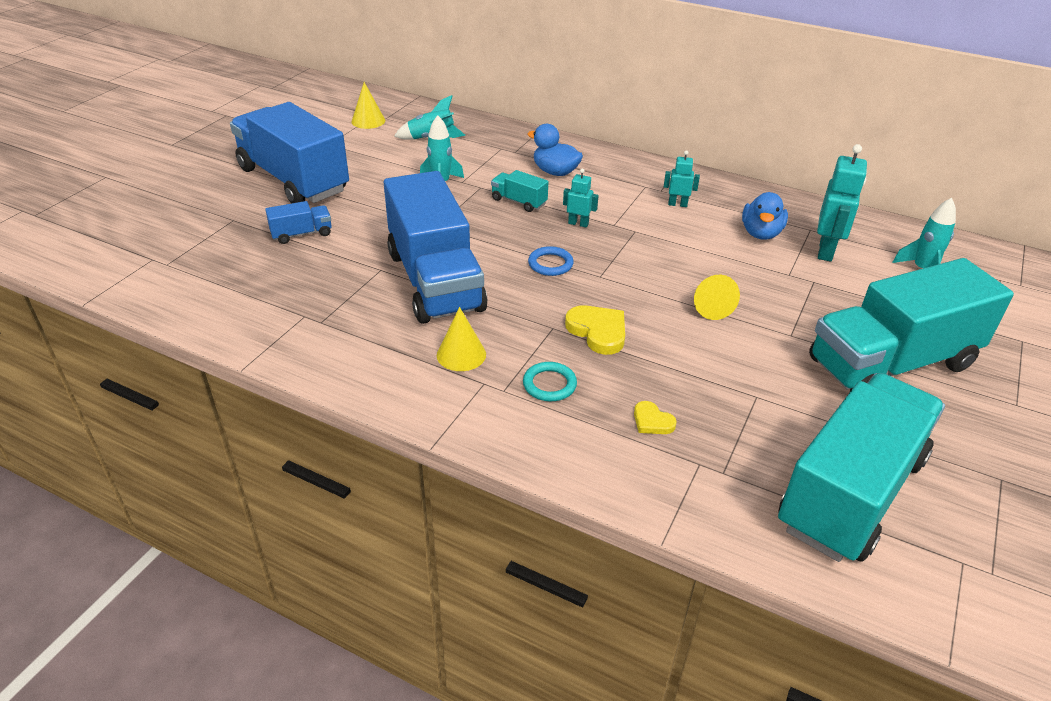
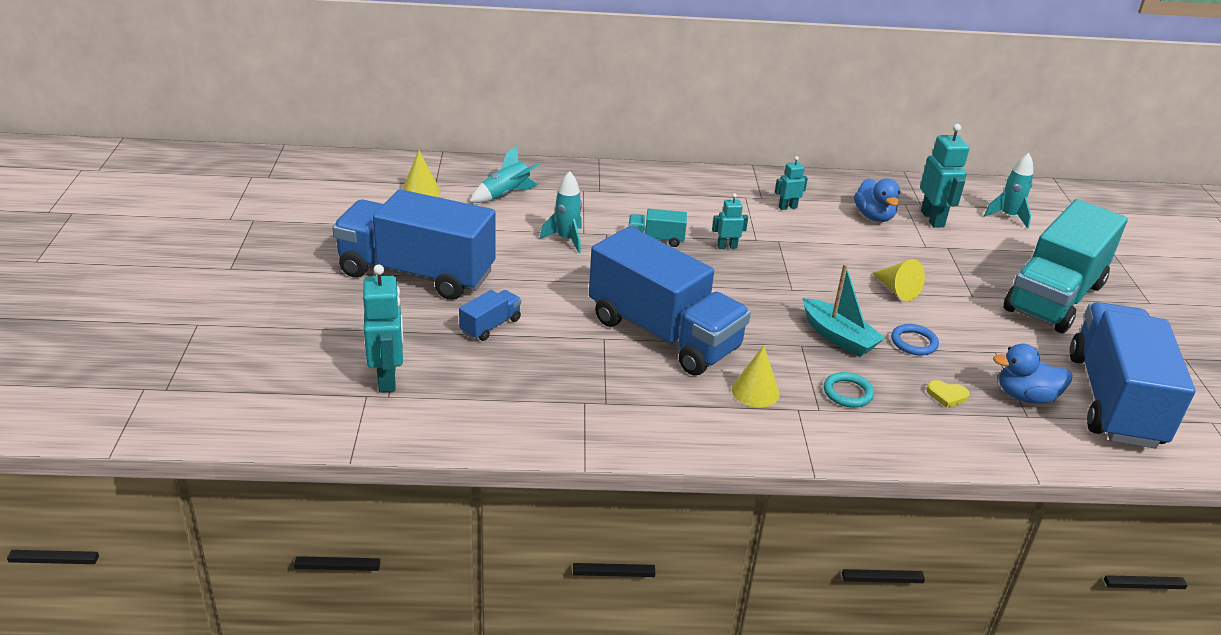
camera: 30 degrees left, 5 degrees down
blue duck [528,124,583,176] -> blue duck moved to [993,344,1073,404]
blue ring [528,246,574,276] -> blue ring moved to [891,324,939,355]
yellow heart [565,305,625,355] -> turquoise boat [803,264,885,357]
turquoise truck [778,373,945,562] -> blue truck [1069,302,1195,449]
none -> turquoise robot [363,264,403,392]

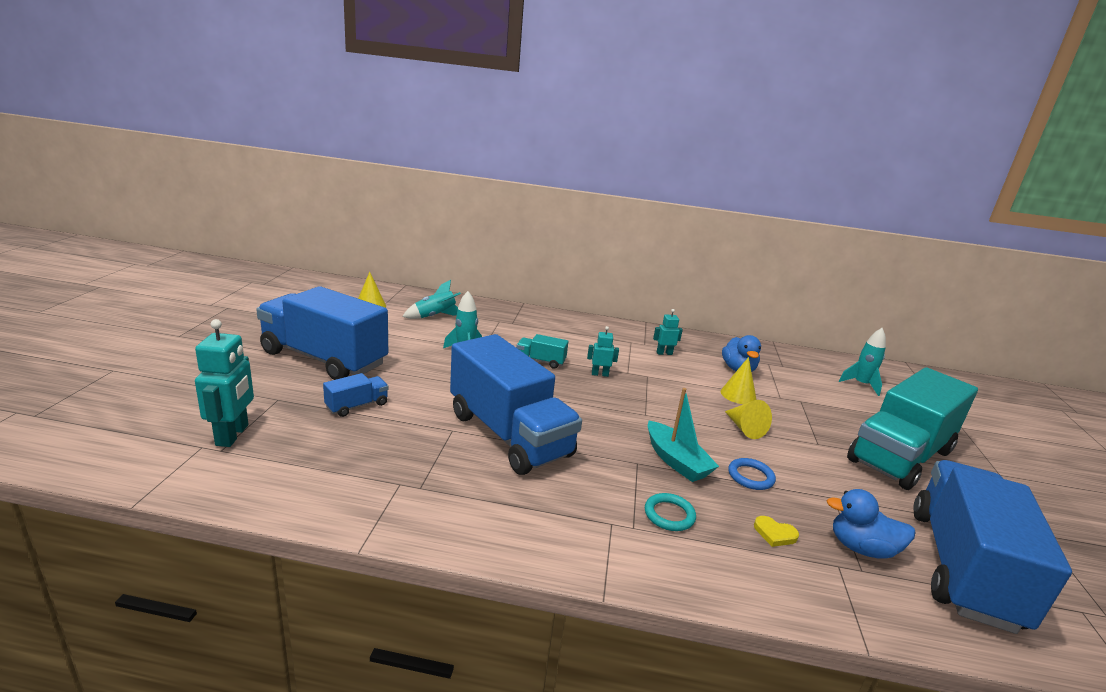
camera: 10 degrees right, 10 degrees down
yellow cone [732,345,780,407] -> yellow cone moved to [721,357,756,404]
turquoise robot [920,124,969,228] -> none

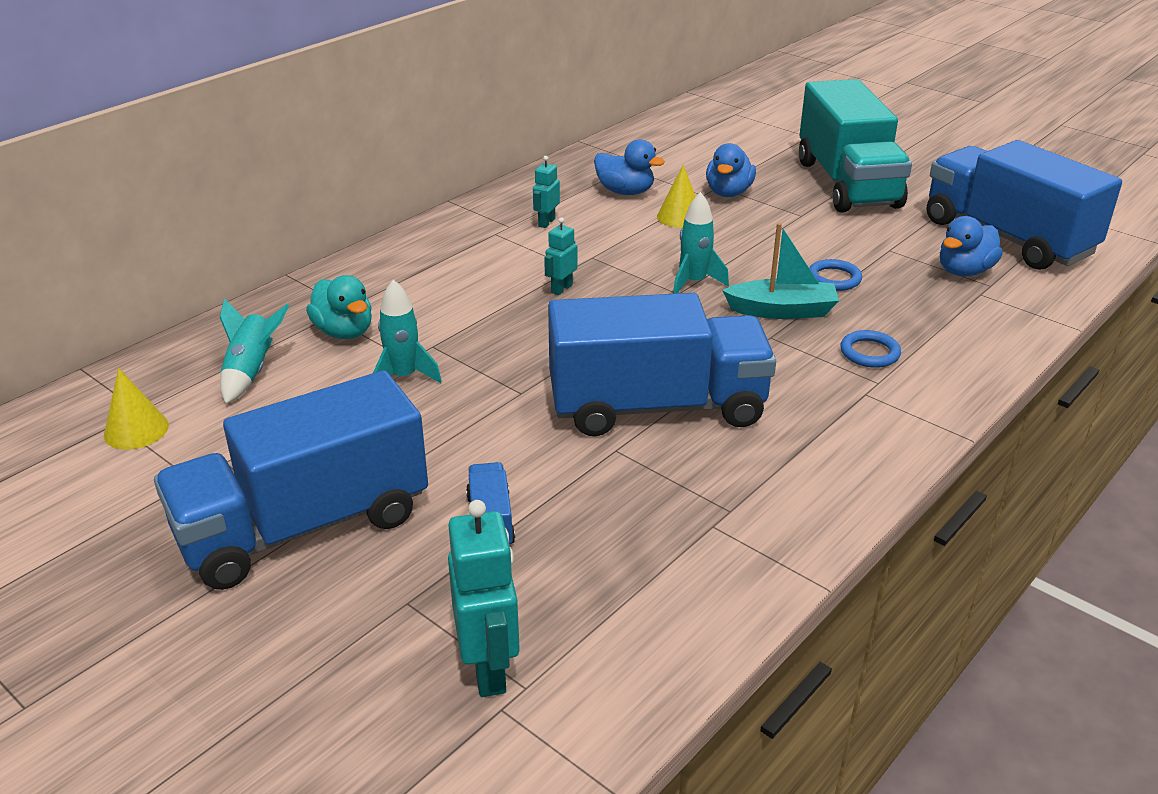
camera: 55 degrees left, 10 degrees up
turquoise robot [195,319,254,447] -> turquoise robot turned 45 degrees clockwise [448,500,520,697]
turquoise truck [516,334,568,369] -> none
turquoise ring [645,493,696,531] -> blue ring [840,330,901,368]
yellow cone [725,400,772,439] -> none
yellow heart [754,516,799,547] -> none
turquoise rocket [839,328,886,396] -> turquoise rocket moved to [673,192,729,294]
none -> turquoise duck [306,275,372,339]
none -> blue duck [706,143,756,197]

